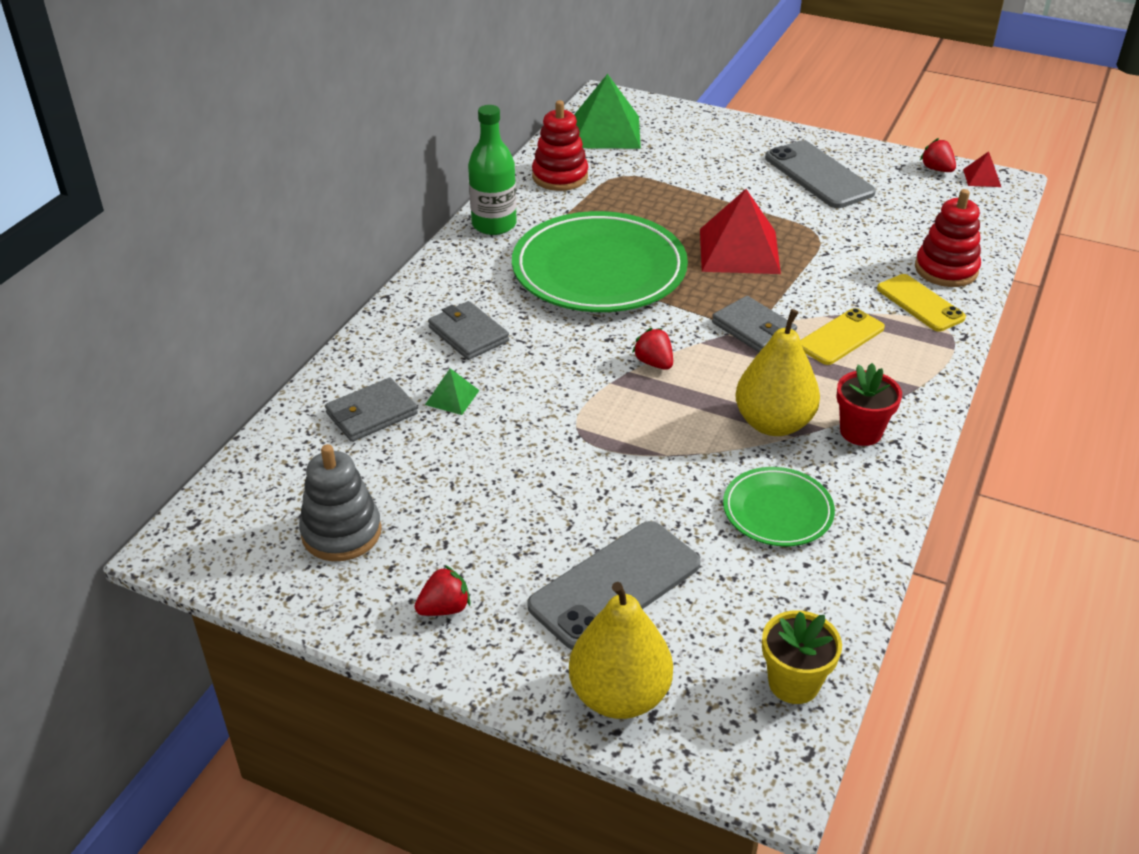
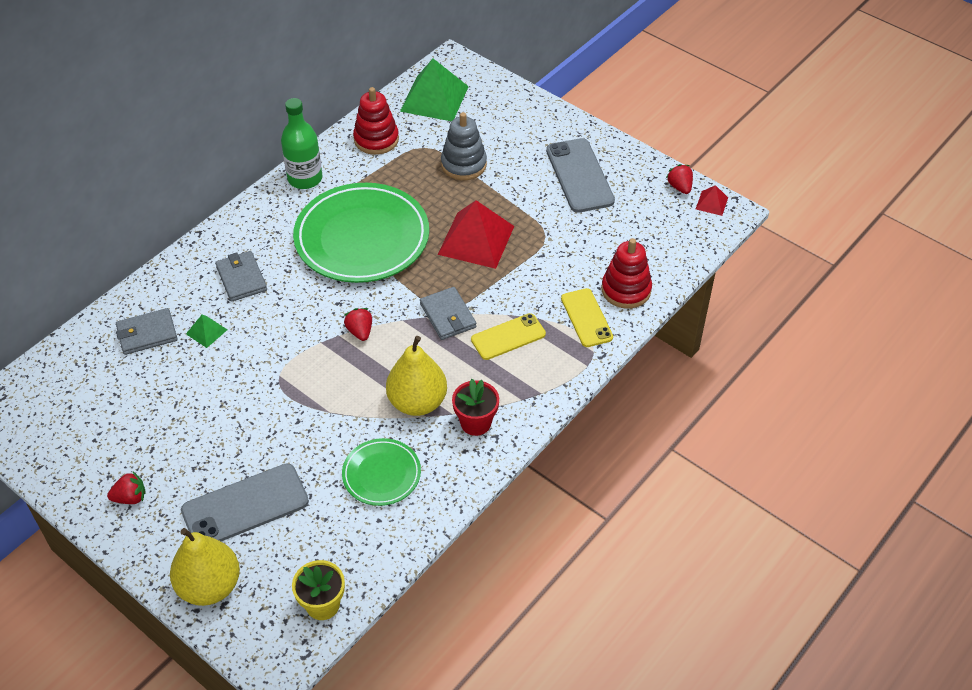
camera: 15 degrees right, 10 degrees up
grey stacking toy [299,444,382,561] -> grey stacking toy moved to [441,112,487,180]

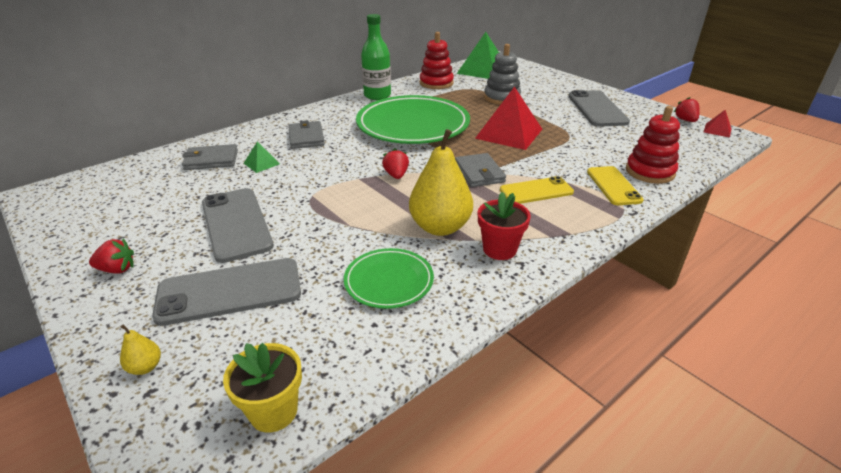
camera: 10 degrees right, 15 degrees down
yellow pear [170,528,240,606] -> yellow pear [120,325,161,375], size x0.42
none -> grey phone [202,188,274,263]

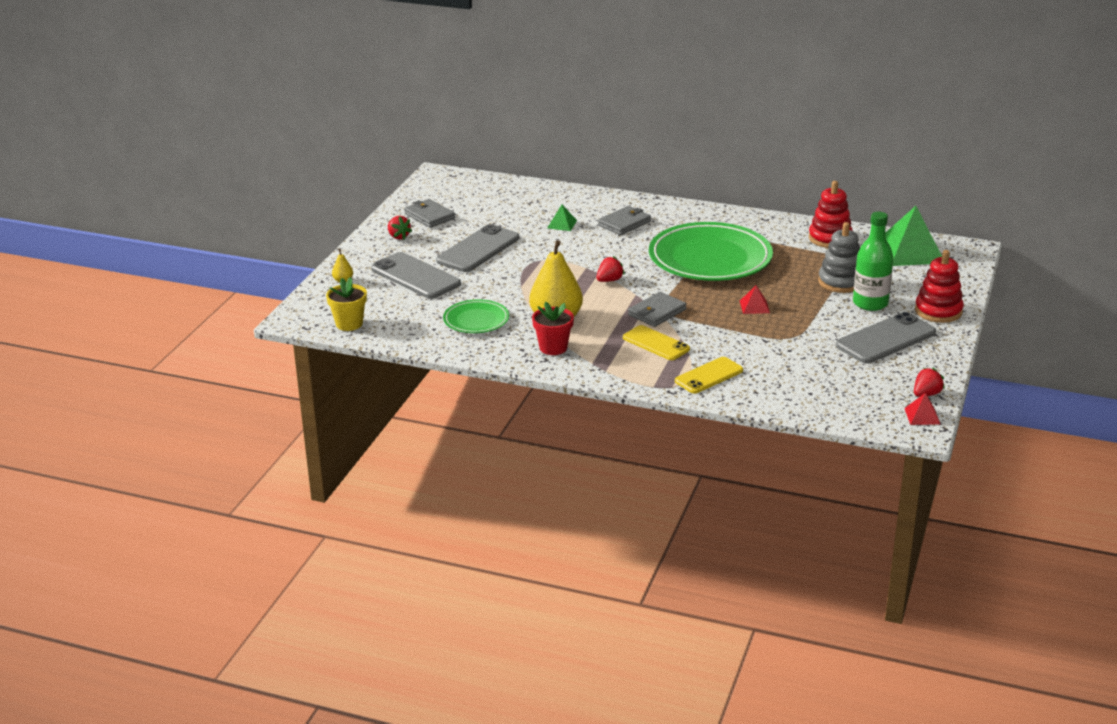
camera: 60 degrees right, 5 degrees down
grey wallet [182,144,238,170] -> grey wallet moved to [404,199,455,228]
green bottle [361,14,391,100] -> green bottle moved to [853,212,893,311]
red pyramid [475,86,542,150] -> red pyramid [740,286,770,314], size x0.46
red stacking toy [626,106,680,184] -> red stacking toy moved to [915,250,964,323]

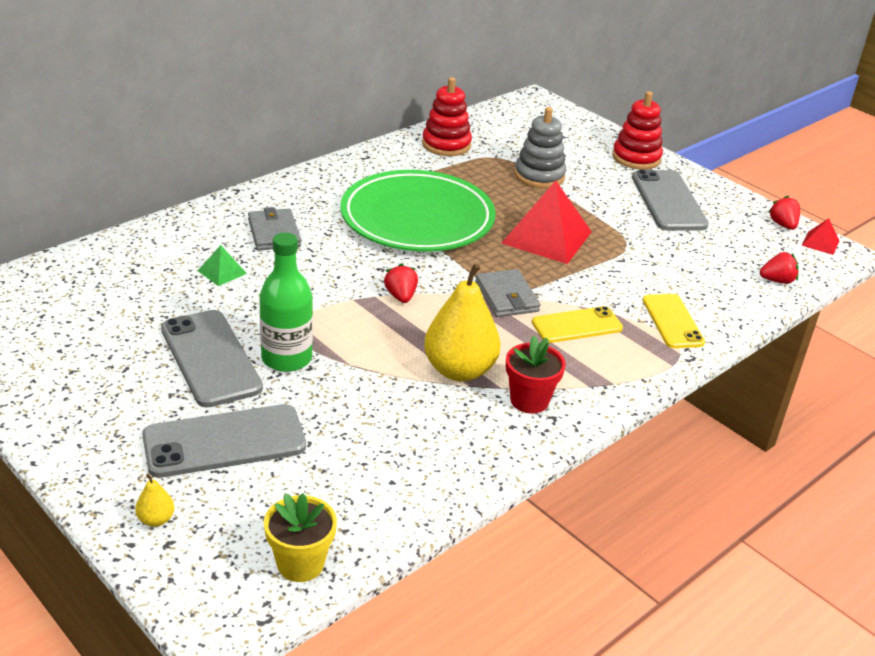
camera: 65 degrees left, 5 degrees up
red strawberry [388,216,412,240] -> red strawberry moved to [760,252,799,284]
grey wallet [404,199,455,228] -> none
green plate [443,299,509,333] -> none
red pyramid [740,286,770,314] -> red pyramid [502,180,592,264], size x2.18
green bottle [853,212,893,311] -> green bottle moved to [259,233,313,372]
green pyramid [885,206,942,266] -> none

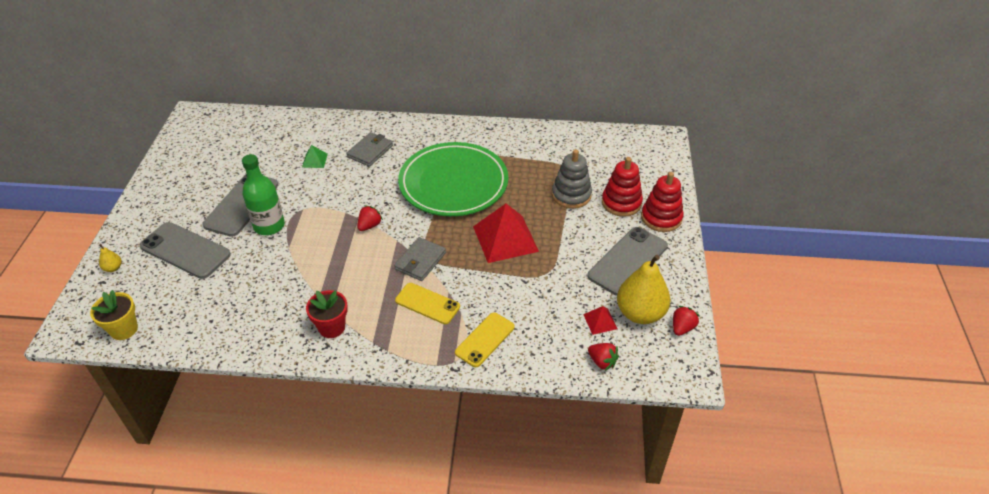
camera: 50 degrees right, 10 degrees up
red stacking toy [422,77,472,156] -> red stacking toy moved to [602,157,643,217]
yellow pear [424,264,500,381] -> yellow pear moved to [617,255,670,324]
red pyramid [802,218,839,255] -> red pyramid moved to [583,306,617,335]

